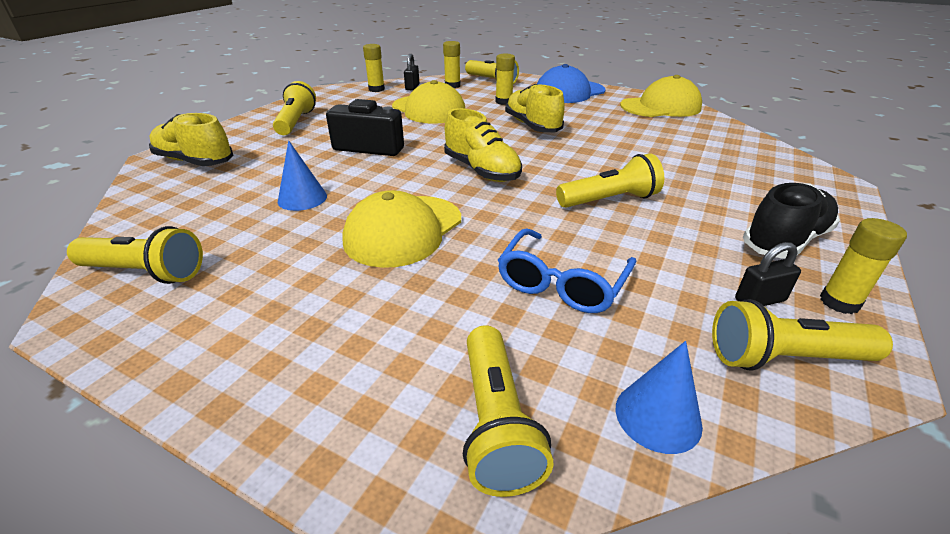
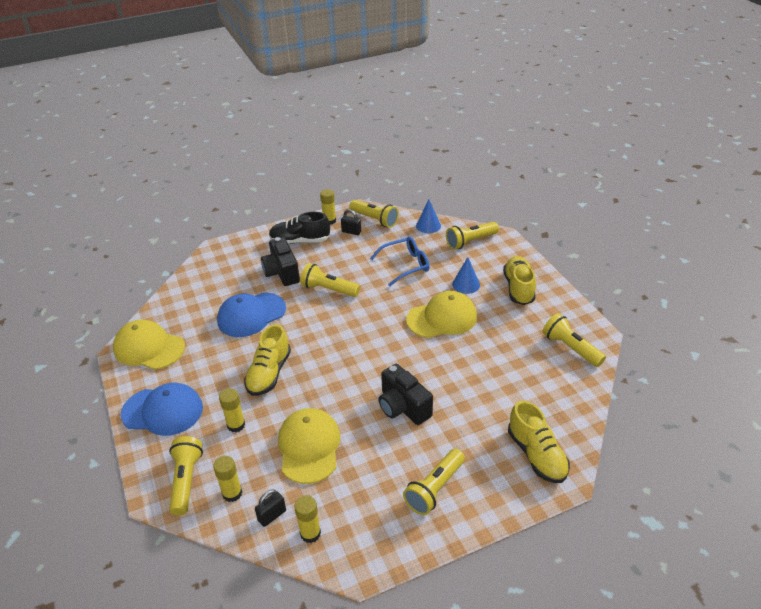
camera: 140 degrees left, 5 degrees up
blue cone [278,140,327,211] -> blue cone moved to [452,257,480,294]
yellow shoe [444,108,522,182] -> yellow shoe moved to [503,256,536,305]
yellow flashlight [463,325,553,497] -> yellow flashlight turned 150 degrees counterclockwise [446,222,499,250]
none -> blue cap [217,293,286,337]
none -> black camera [261,237,300,286]

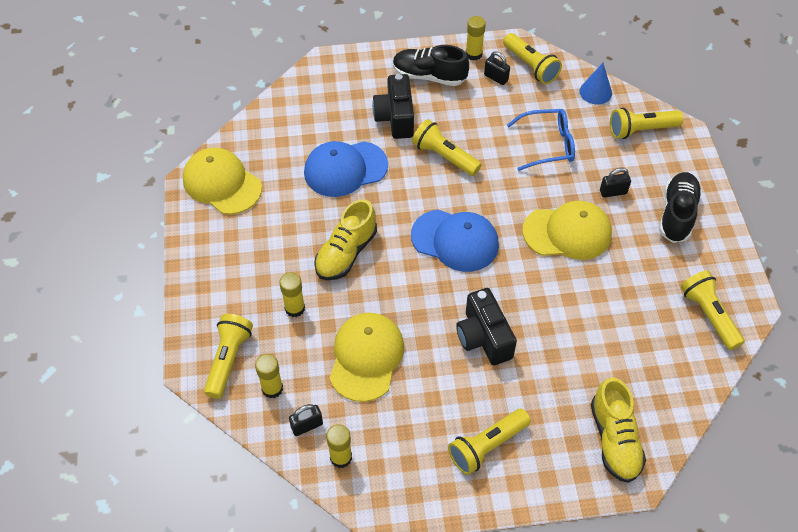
camera: 15 degrees right, 15 degrees up
blue cap [121,383,203,436] -> blue cap moved to [411,209,499,272]
blue cone [452,257,480,294] -> black padlock [600,168,631,198]
yellow shoe [503,256,536,305] -> black shoe [659,172,702,243]

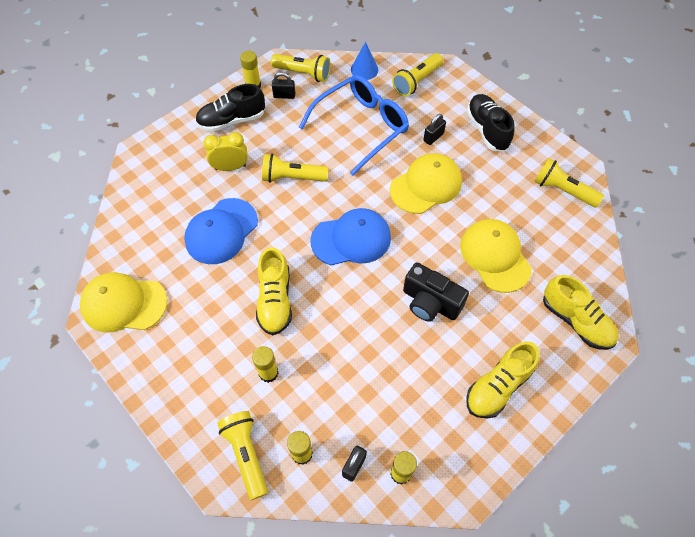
camera: 35 degrees left, 5 degrees up
yellow cap [330,313,404,402] -> yellow cap moved to [460,219,532,293]
black camera [372,74,414,139] -> yellow clock [203,132,248,171]
yellow flashlight [448,409,531,475] -> yellow shoe [466,341,539,419]
blue glasses [507,109,575,171] -> blue glasses [299,75,409,176], size x1.54

